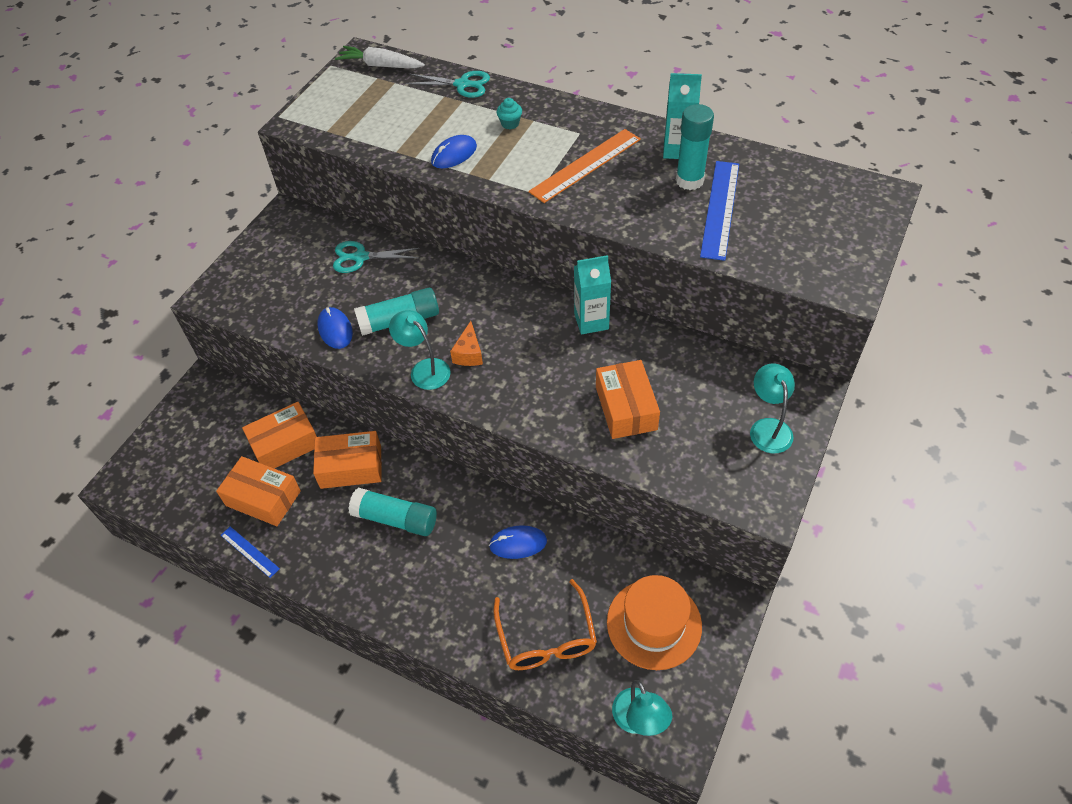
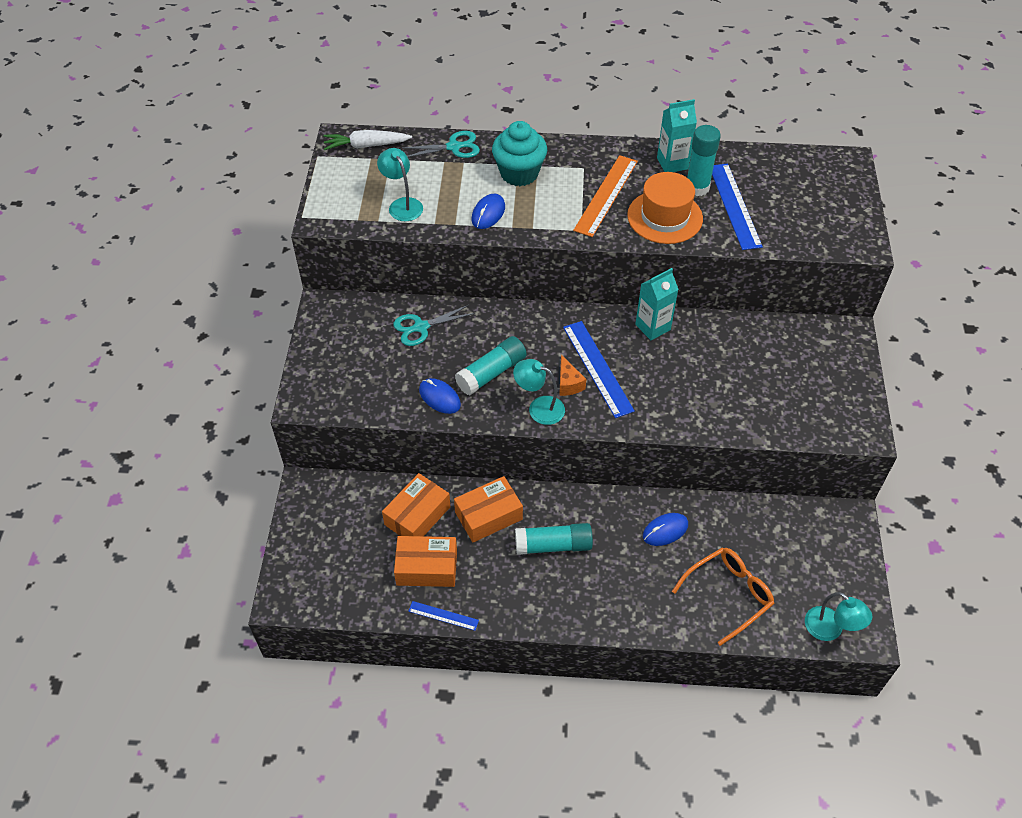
camera: 25 degrees left, 0 degrees up
orange glasses [493,579,597,670] -> orange glasses turned 90 degrees counterclockwise [672,547,775,646]
turquoise cupcake [496,98,522,130] -> turquoise cupcake [492,121,547,186], size x2.31
orange box [596,360,660,439] -> none
orange hat [607,575,702,670] -> orange hat moved to [627,172,703,244]
turquoise lamp [750,363,795,453] -> turquoise lamp moved to [377,148,423,221]
none -> blue ruler [563,321,635,418]

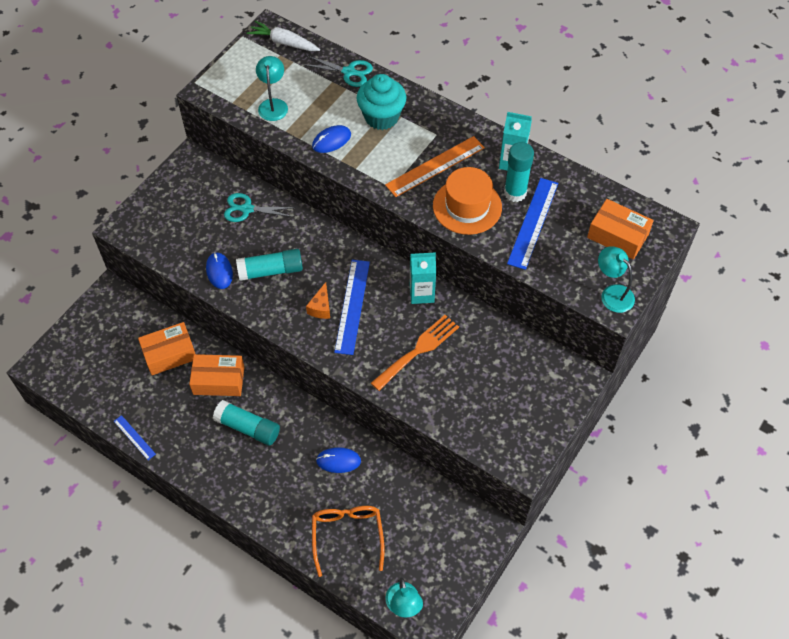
camera: 30 degrees right, 5 degrees up
orange box [394,536,457,587] -> orange box moved to [587,199,654,260]
turquoise lamp [513,359,565,425] -> turquoise lamp moved to [598,246,635,313]
orange glasses [672,547,775,646] -> orange glasses turned 90 degrees counterclockwise [312,506,385,577]
none -> orange fork [371,315,459,391]

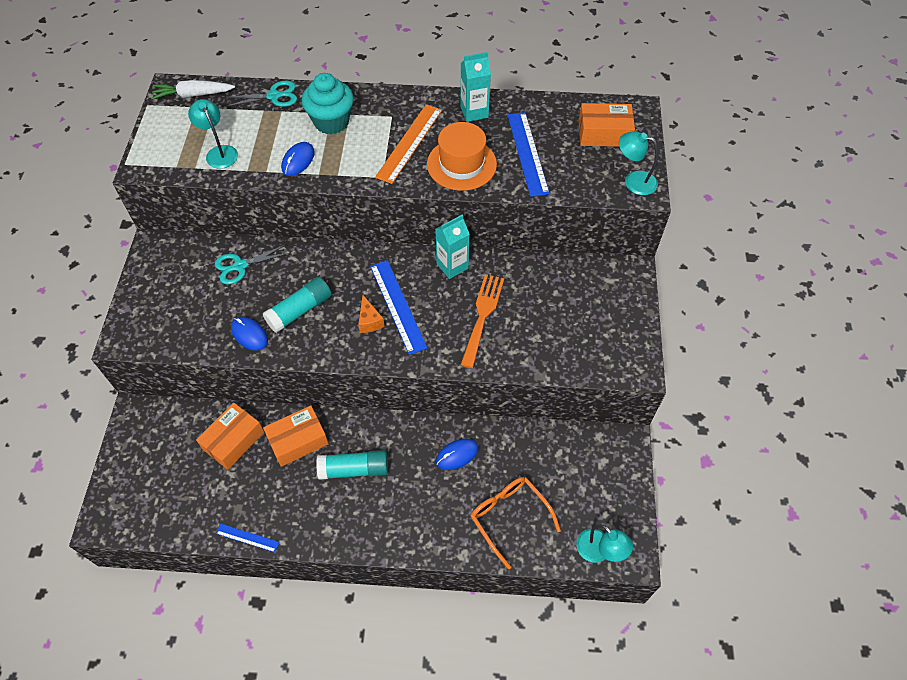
camera: 30 degrees left, 0 degrees up
turquoise glue stick [504,142,534,202] -> none

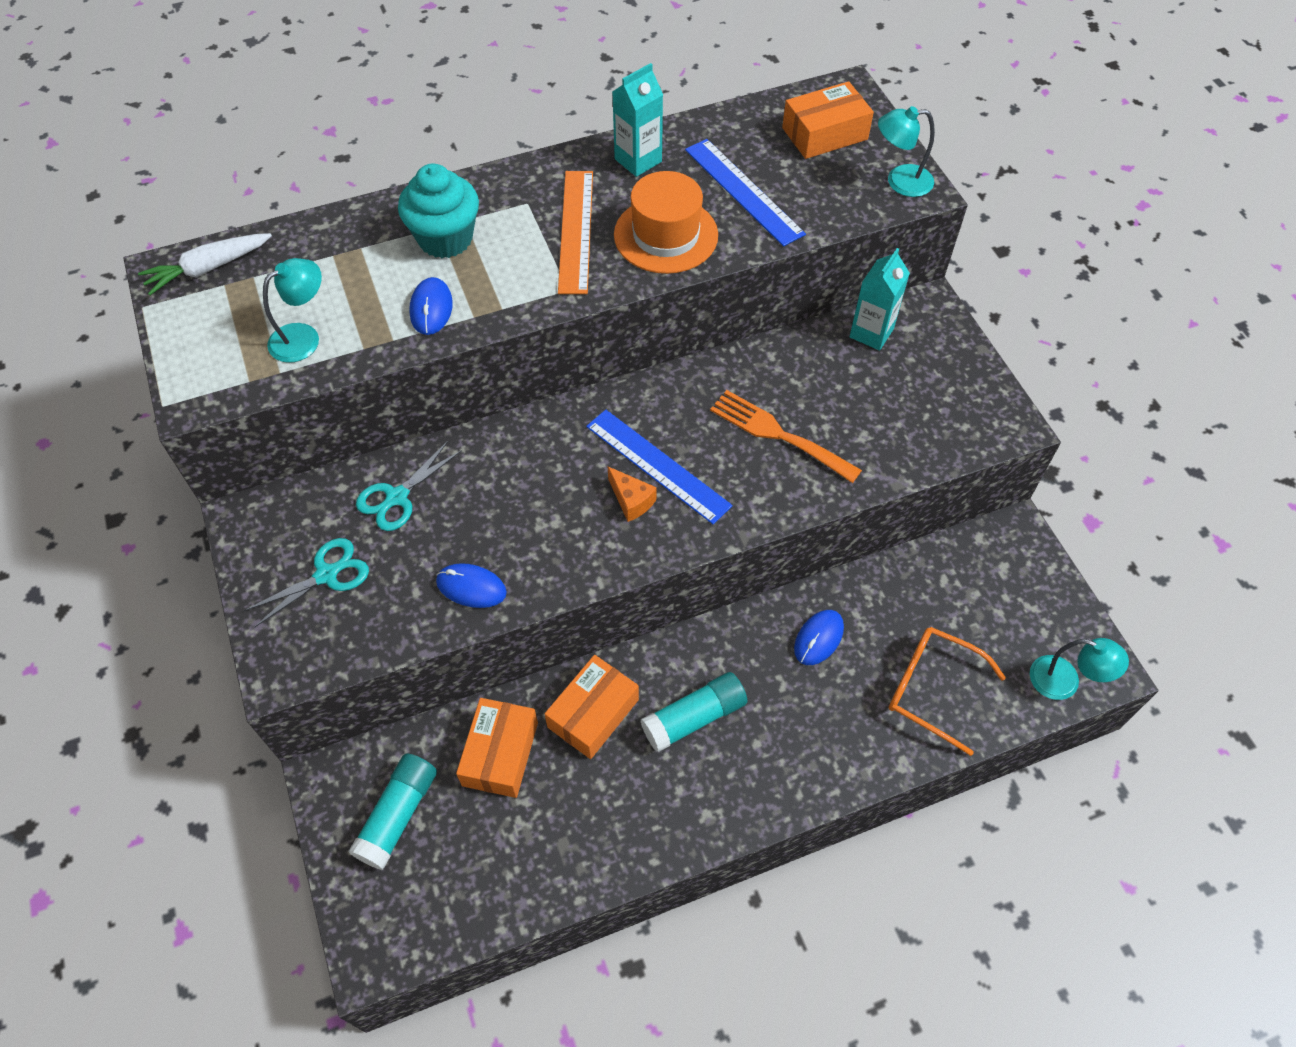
camera: 25 degrees left, 0 degrees up
turquoise lamp [188,99,238,169] -> turquoise lamp turned 105 degrees clockwise [263,258,322,363]
blue ruler [216,524,279,552] -> none
turquoise scissors [224,81,297,107] -> turquoise scissors moved to [244,538,369,628]
turquoise glue stick [262,277,332,333] -> turquoise glue stick moved to [348,753,437,870]
turquoise carton [435,214,469,279] -> turquoise carton moved to [850,248,910,350]
orange fork [461,274,504,368] -> orange fork turned 45 degrees counterclockwise [710,390,862,483]

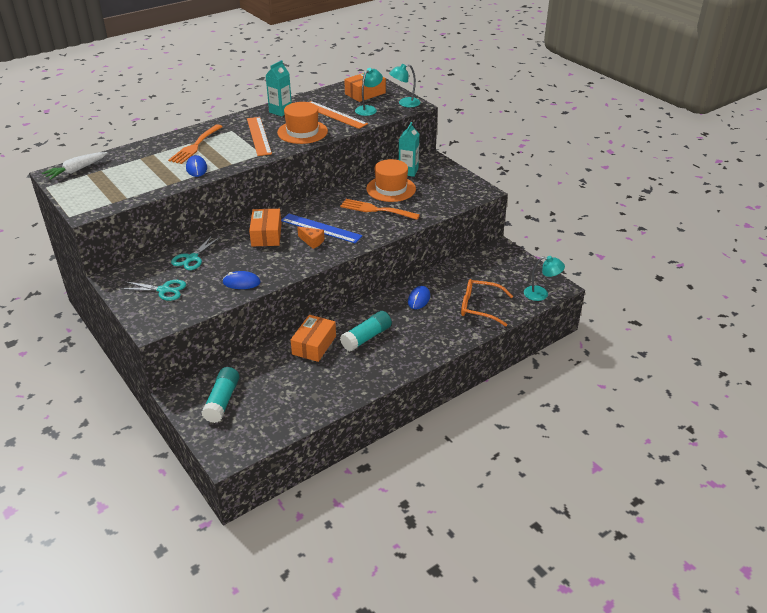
camera: 15 degrees left, 20 degrees down
turquoise scissors [244,538,369,628] -> turquoise scissors turned 60 degrees clockwise [122,280,186,301]
turquoise lamp [263,258,322,363] -> turquoise lamp moved to [355,68,383,116]
turquoise cupcake [398,164,479,258] -> orange fork [168,124,223,164]
orange box [456,698,538,798] -> orange box moved to [249,209,282,246]
blue ruler [685,139,806,247] -> orange ruler [310,101,368,129]
none -> orange hat [366,159,416,202]

